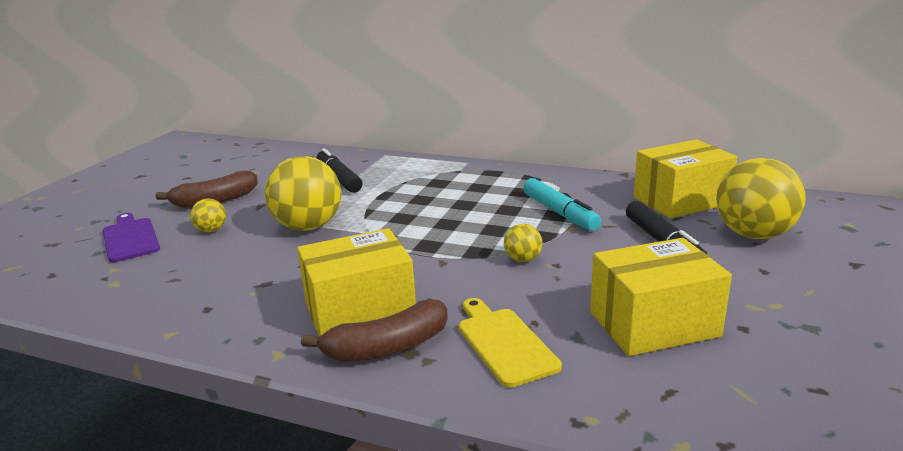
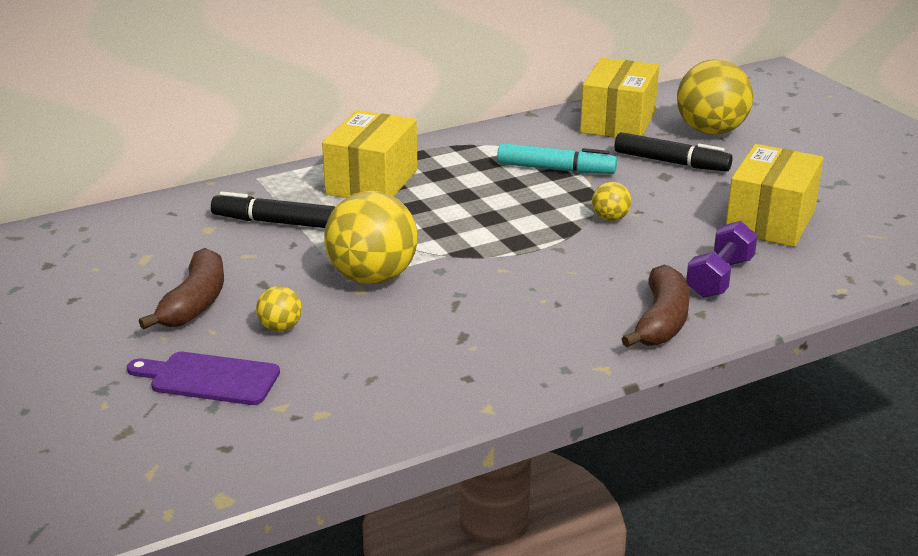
camera: 50 degrees left, 5 degrees up
yellow box [297,228,416,337] -> yellow box moved to [322,110,417,198]
yellow cutting board [459,298,562,388] -> purple dumbbell [686,221,758,298]

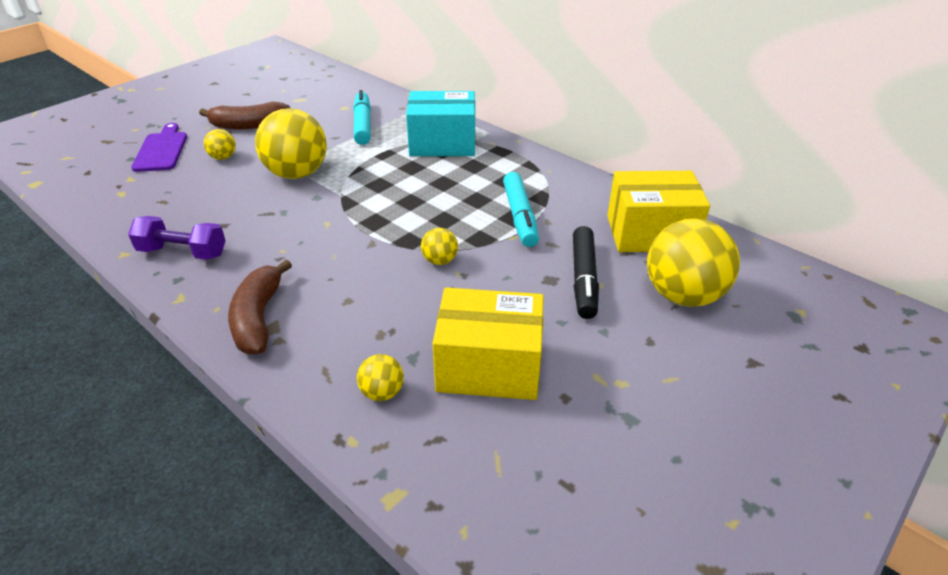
camera: 70 degrees right, 10 degrees up
black marker [211,192,335,228] -> turquoise marker [353,90,371,145]
yellow box [322,110,417,198] -> turquoise box [406,91,475,156]
brown banana [622,265,690,347] -> brown banana turned 90 degrees clockwise [228,260,292,354]
purple dumbbell [686,221,758,298] -> purple dumbbell moved to [128,216,226,260]
none -> yellow ball [357,354,404,401]

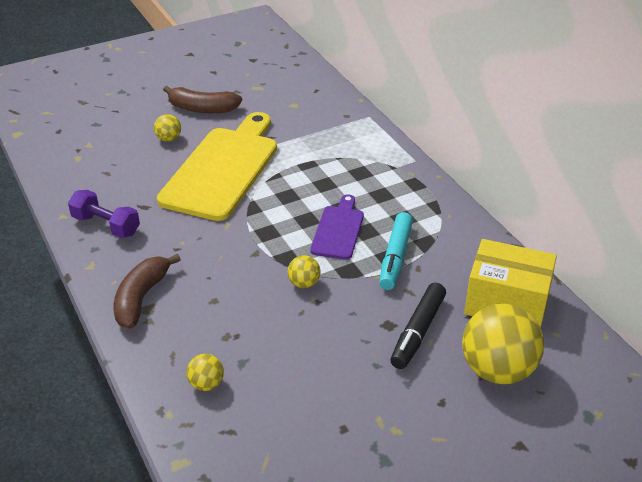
camera: 20 degrees right, 0 degrees up
purple cutting board [131,123,187,172] -> purple cutting board moved to [310,194,364,260]
yellow ball [255,108,327,179] -> yellow cutting board [157,112,277,221]
turquoise marker [353,90,371,145] -> none
turquoise box [406,91,475,156] -> none
yellow box [433,288,544,400] -> none

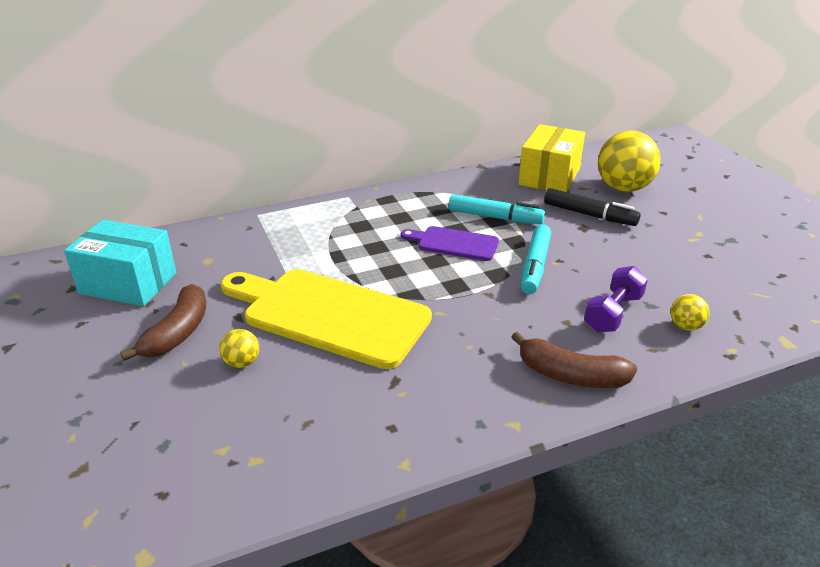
camera: 85 degrees left, 5 degrees down
purple dumbbell [68,190,140,238] -> purple dumbbell moved to [584,266,648,332]
yellow ball [288,255,321,288] -> turquoise marker [520,224,551,294]
none -> turquoise box [64,220,176,306]

